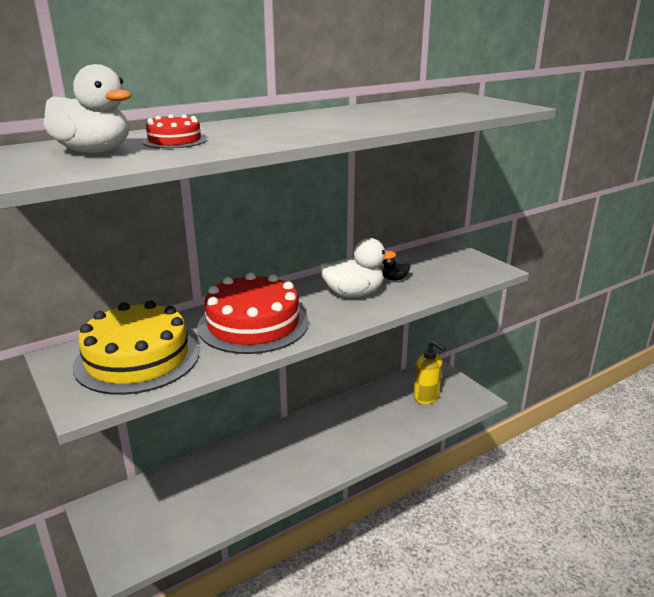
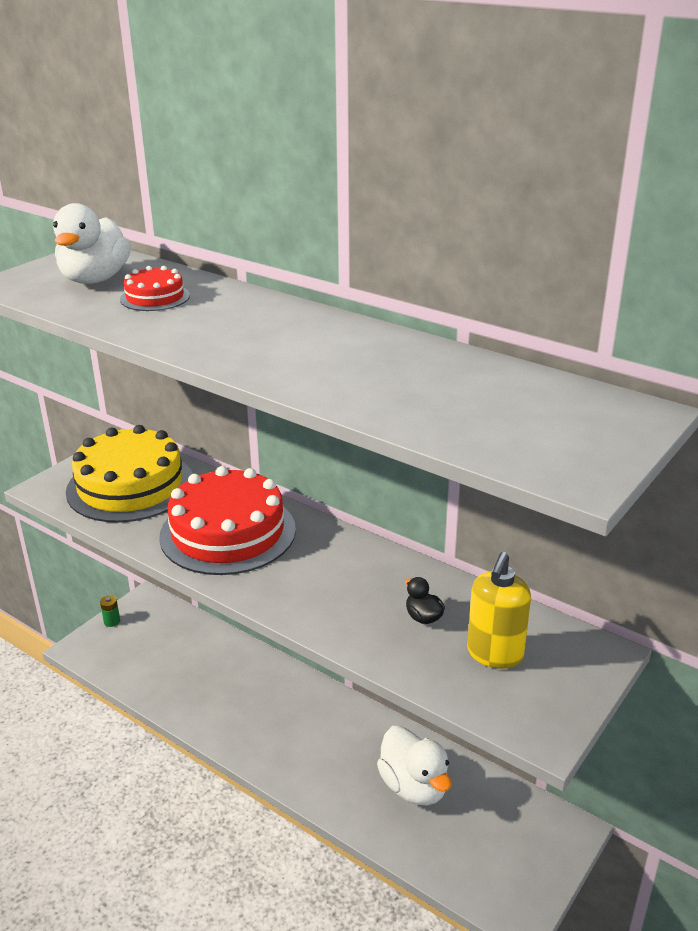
camera: 70 degrees right, 5 degrees up
white duck [319,238,396,297] -> white duck moved to [377,726,452,805]
yellow soap dispenser [413,341,446,404] -> yellow soap dispenser moved to [467,552,531,669]
none -> green battery [100,595,120,627]

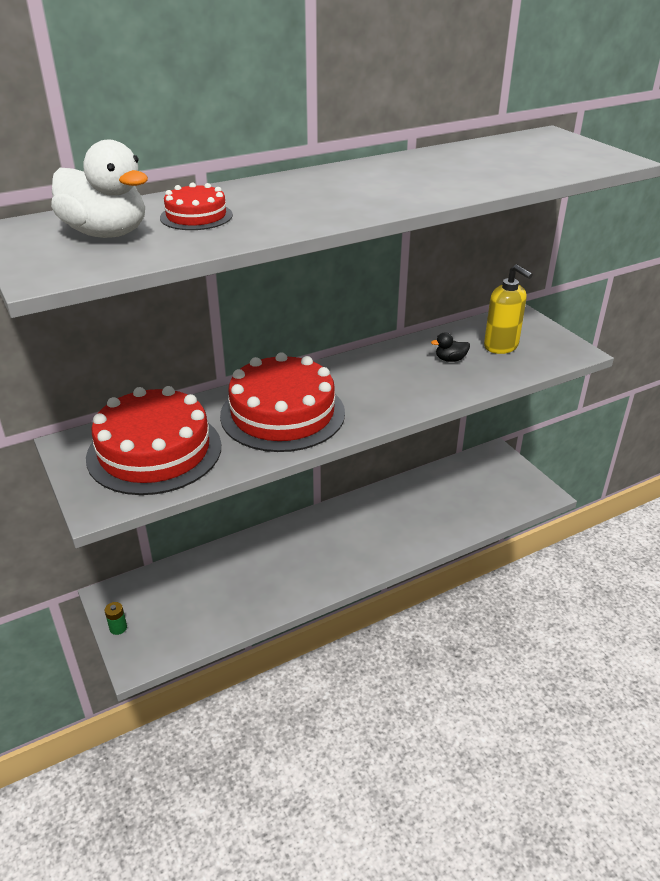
camera: 65 degrees left, 5 degrees up
yellow cake [66,425,193,522] -> red cake [86,386,221,495]
white duck [377,726,452,805] -> none

